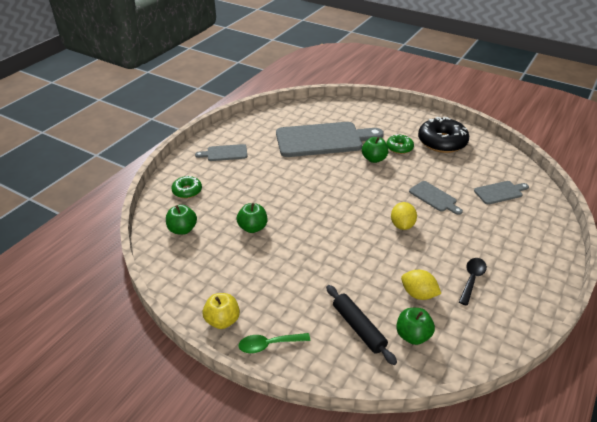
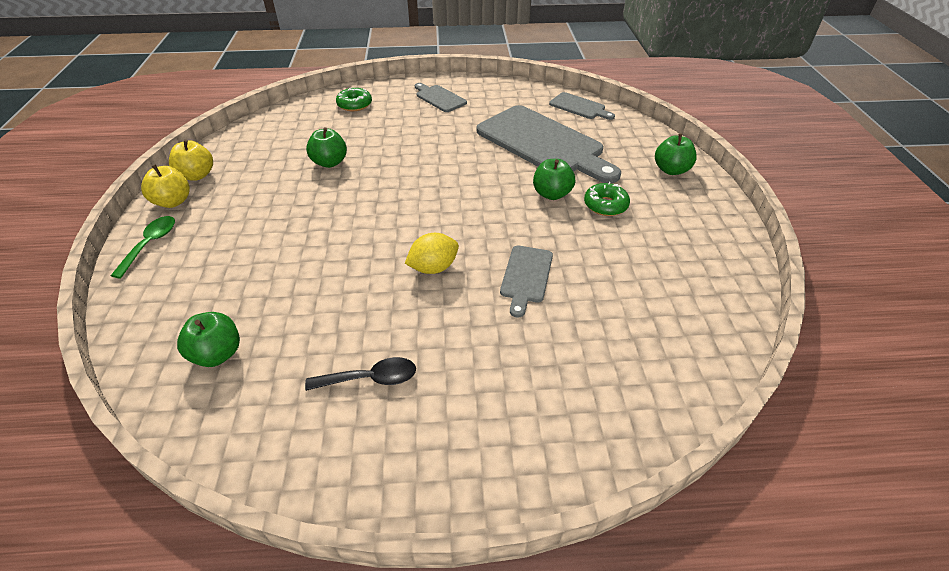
camera: 55 degrees right, 5 degrees up
green apple [166,205,197,235] -> green apple moved to [655,134,697,175]
green spoon [238,333,310,353] -> green spoon turned 60 degrees clockwise [111,216,175,278]
black rolling pin [326,285,397,365] -> none
yellow lemon [401,270,441,300] -> none
black donut [418,117,469,153] -> none
grey cutting board [474,181,529,205] -> grey cutting board moved to [549,92,615,120]
none -> yellow apple [169,139,213,181]

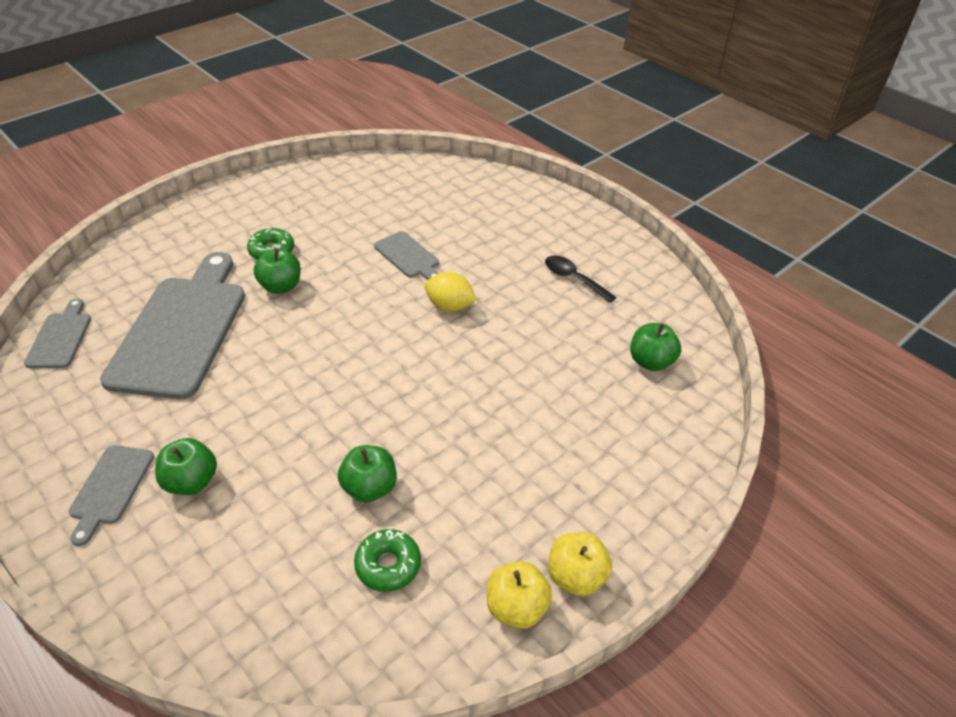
camera: 130 degrees left, 0 degrees up
green spoon [111,216,175,278] -> none
green donut [336,88,372,111] -> green donut moved to [354,529,421,592]
grey cutting board [500,246,553,318] -> grey cutting board turned 75 degrees clockwise [374,231,439,280]
green apple [655,134,697,175] -> green apple moved to [155,438,217,495]

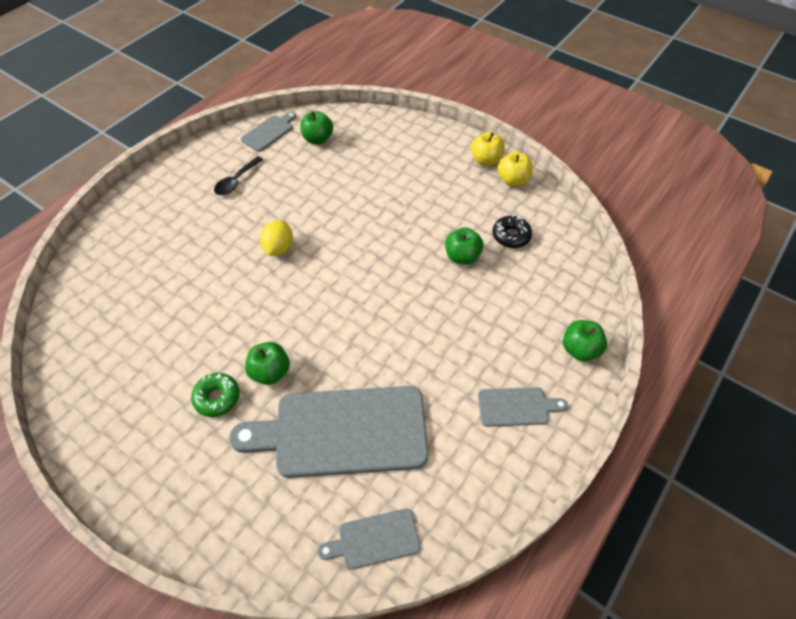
camera: 100 degrees left, 10 degrees up
green apple [155,438,217,495] -> green apple moved to [563,320,607,361]
green donut [354,529,421,592] -> black donut [492,215,532,248]
grey cutting board [374,231,439,280] -> grey cutting board moved to [241,112,296,152]

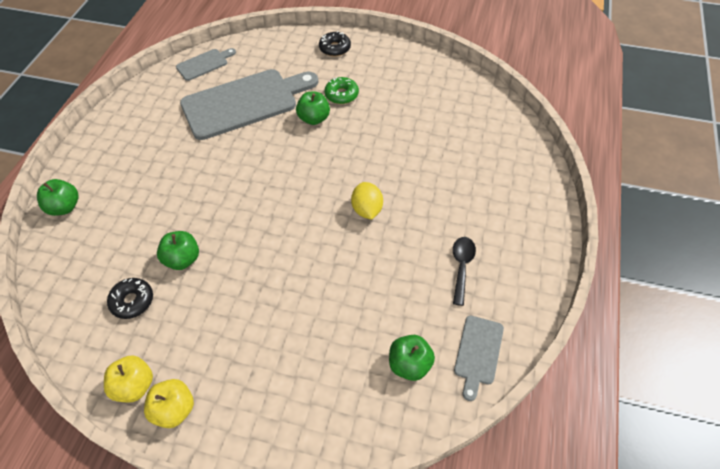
camera: 160 degrees right, 0 degrees up
grey cutting board [478,387,568,427] -> none
none -> black donut [319,31,351,57]

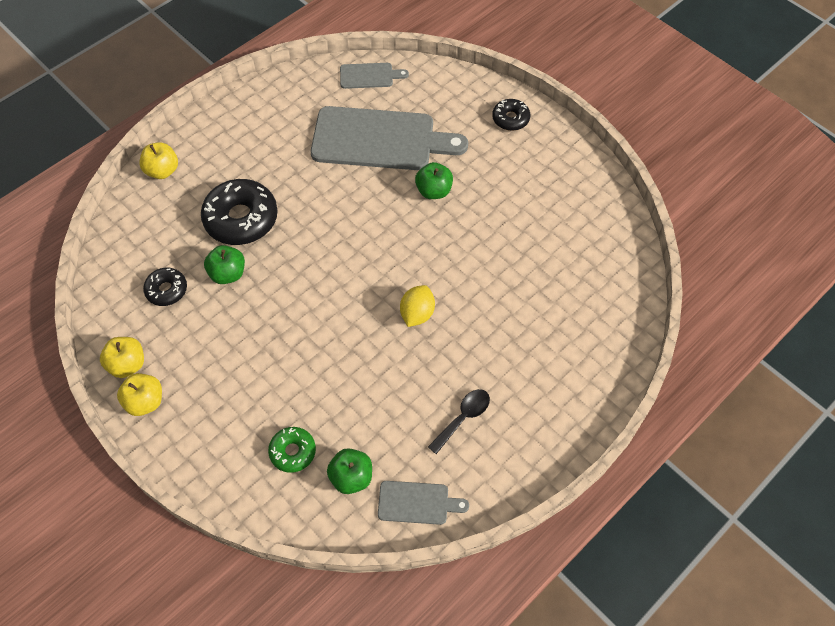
camera: 30 degrees right, 5 degrees up
green apple [37,179,78,216] -> yellow apple [139,142,178,179]
green donut [324,77,359,104] -> green donut moved to [268,427,316,473]
grey cutting board [454,316,504,401] -> grey cutting board turned 135 degrees counterclockwise [378,481,469,525]
none -> black donut [201,179,278,245]

